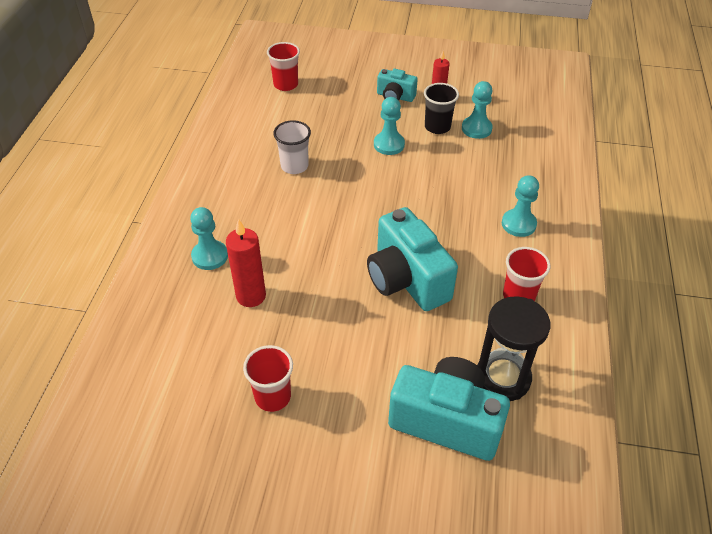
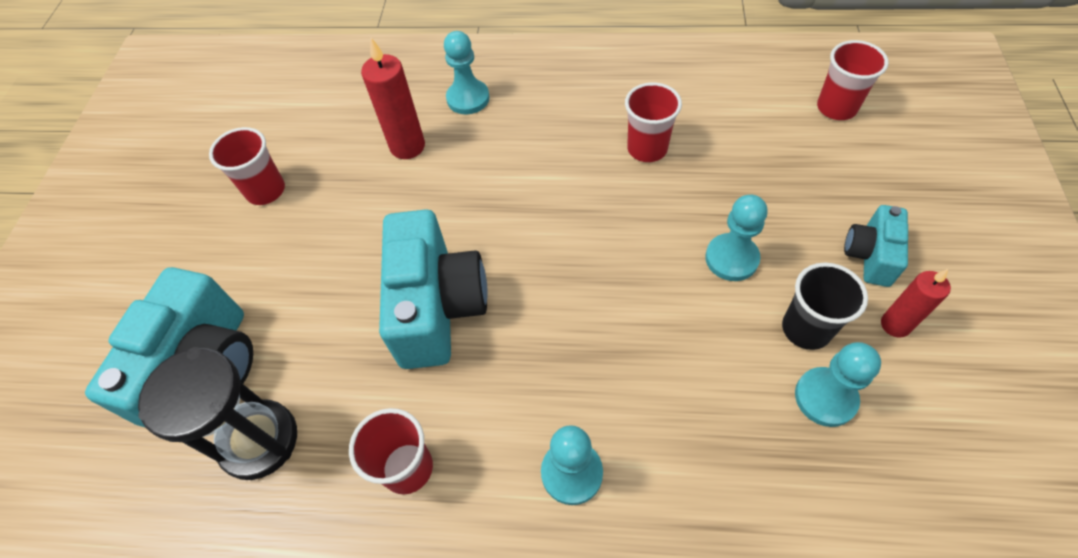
camera: 90 degrees right, 10 degrees up
white cup [273,120,311,174] -> red cup [625,82,682,162]
turquoise camera [367,207,458,311] -> turquoise camera turned 120 degrees clockwise [379,209,488,369]

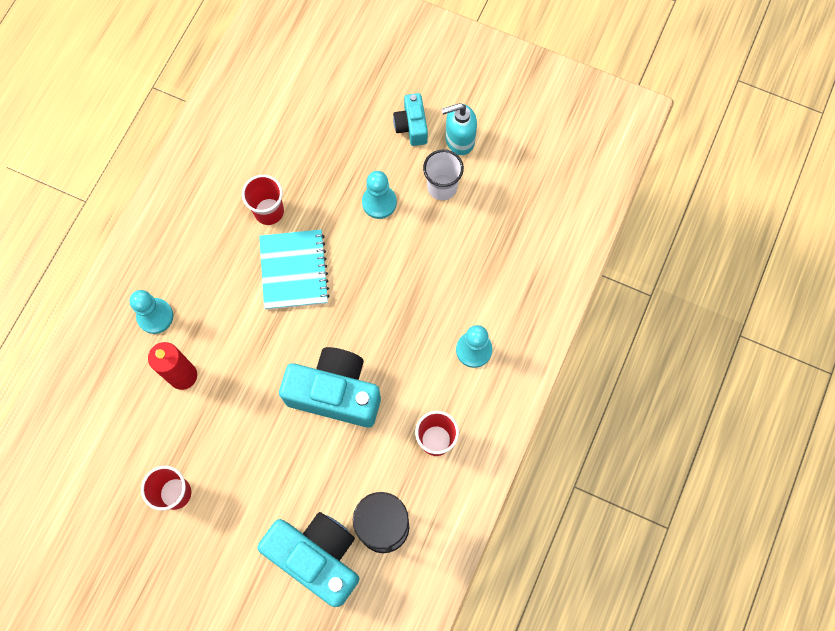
camera: 75 degrees left, 15 degrees up
black cup [782,263,868,350] -> white cup [423,149,464,200]
turquoise pawn [795,342,881,427] -> none
red cup [817,40,889,120] -> none
turquoise camera [844,205,908,287] -> turquoise camera turned 45 degrees clockwise [393,93,428,146]
red candle [881,269,951,338] -> turquoise soap dispenser [442,103,477,155]
none -> turquoise notebook [259,229,330,310]

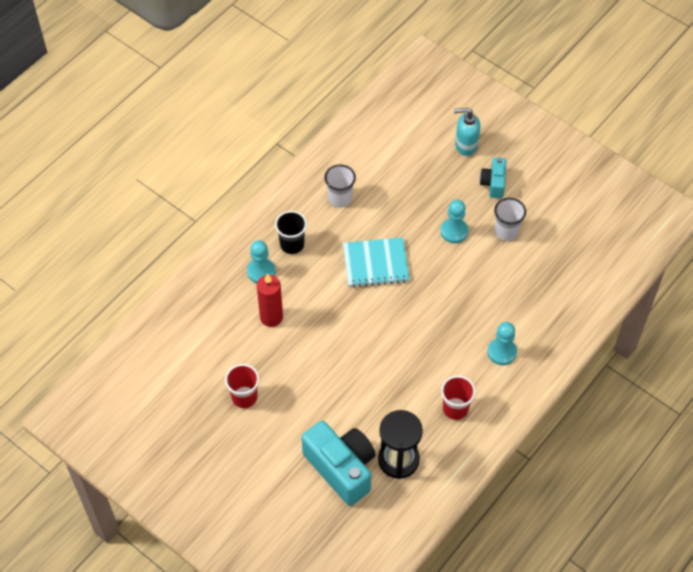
camera: 15 degrees right, 15 degrees down
red cup [242,175,284,225] -> none
turquoise notebook [259,229,330,310] -> turquoise notebook turned 75 degrees clockwise [343,237,410,288]
turquoise camera [279,347,381,428] -> none
turquoise soap dispenser [442,103,477,155] -> turquoise soap dispenser moved to [454,108,480,156]
none -> black cup [275,211,307,254]
none -> white cup [324,164,356,208]

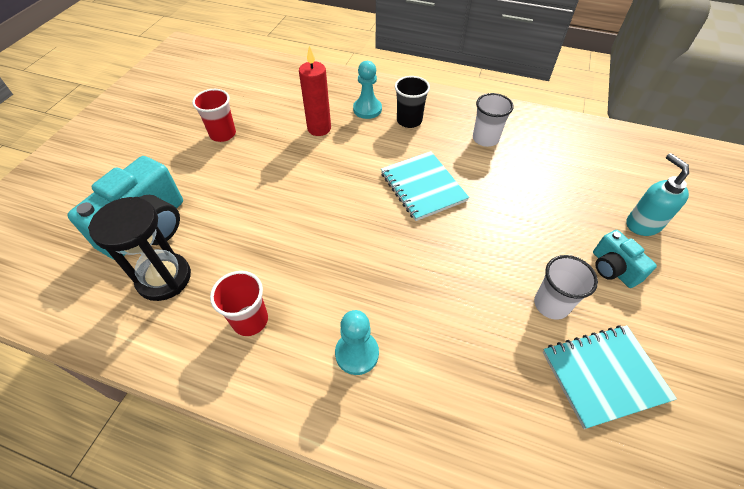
camera: 70 degrees right, 5 degrees down
turquoise pawn [440,200,468,243] -> none
turquoise camera [480,157,507,198] -> turquoise camera turned 105 degrees counterclockwise [593,230,657,288]
none -> turquoise notebook [543,325,677,429]

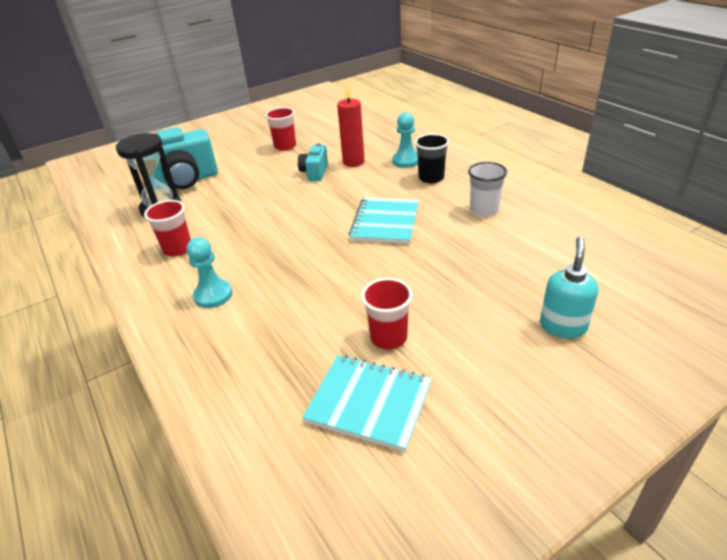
camera: 40 degrees right, 15 degrees down
white cup [534,255,598,320] -> red cup [361,278,413,350]
turquoise camera [593,230,657,288] -> turquoise camera moved to [298,143,328,181]

